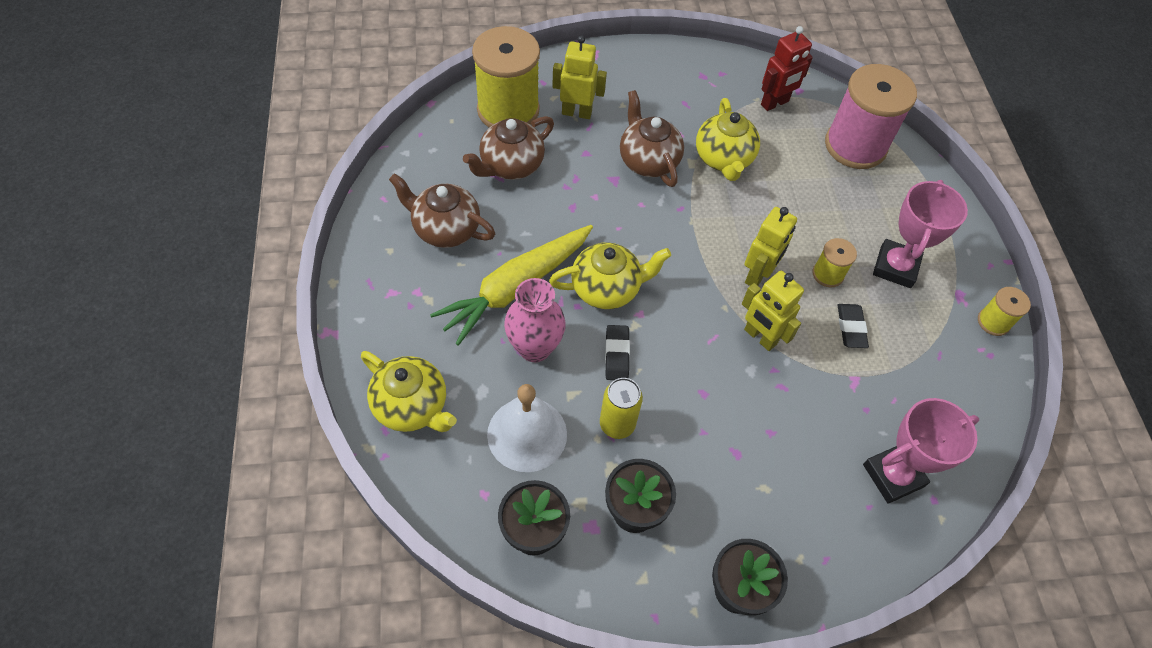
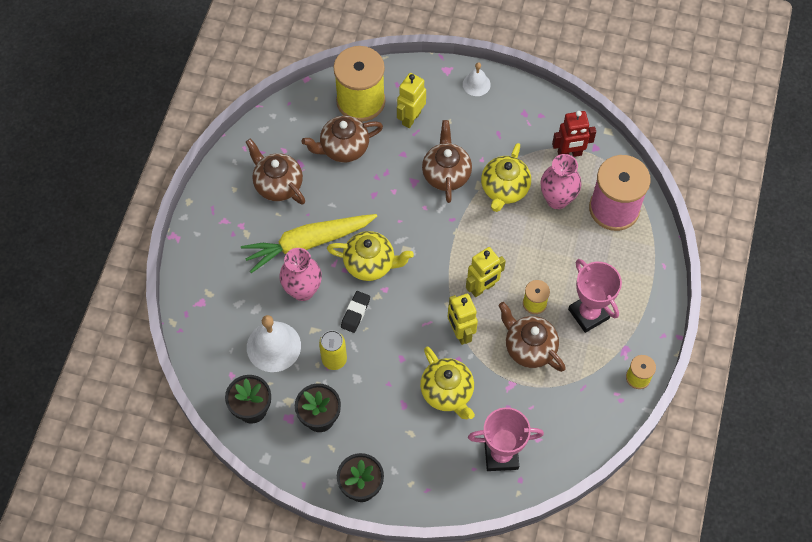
camera: 25 degrees right, 5 degrees up
yellow teapot [361,351,457,432] -> yellow teapot moved to [420,347,475,419]
yellow robot [552,35,607,119] -> yellow robot turned 90 degrees counterclockwise [397,73,426,128]
black eraser [837,304,869,348] -> brown teapot [498,302,566,372]
pink trophy [873,180,968,288] -> pink trophy turned 75 degrees counterclockwise [568,259,622,333]
none -> white bell [463,62,491,96]
none -> pink vase [540,154,581,209]

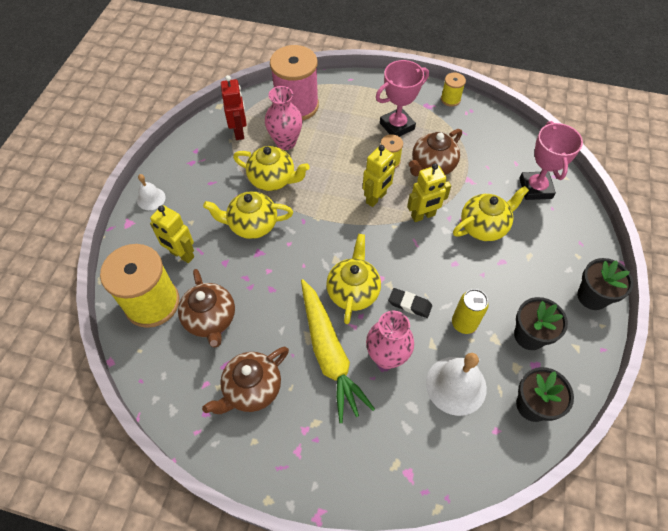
camera: 90 degrees left, 5 degrees down
brown teapot [422,120,472,203] -> yellow teapot [203,191,293,239]
yellow robot [466,247,506,297] -> yellow robot turned 75 degrees clockwise [363,145,396,207]

